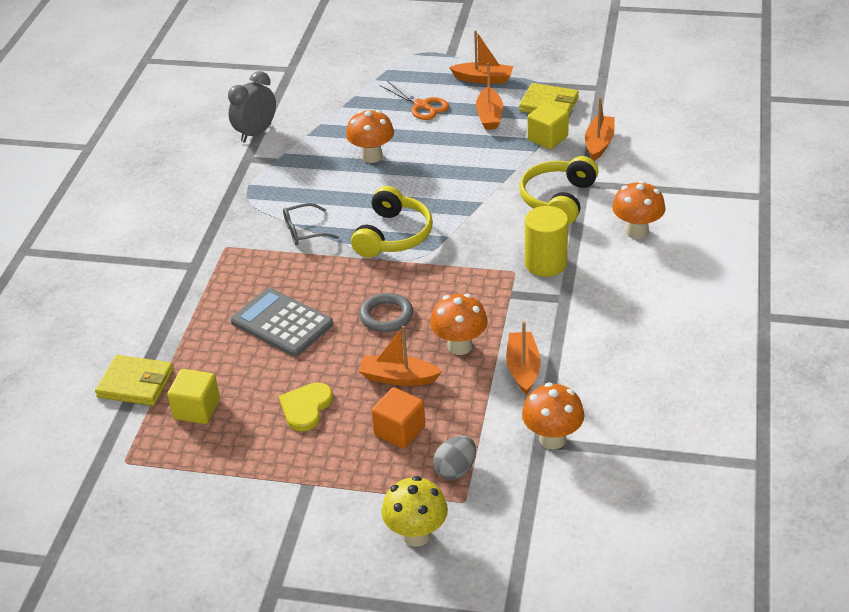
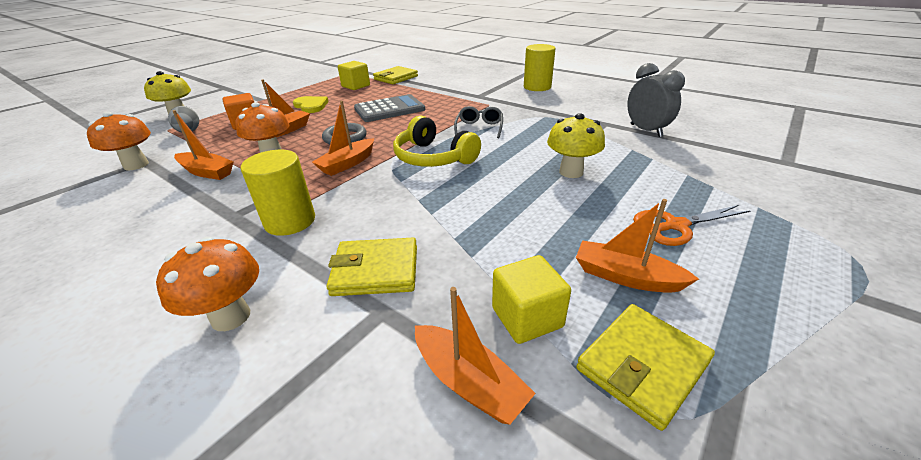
camera: 115 degrees right, 5 degrees down
orange mushroom [346,110,394,163] -> yellow mushroom [547,113,605,178]
orange boat [449,30,513,84] -> orange boat moved to [312,101,374,176]
yellow headphones [519,156,598,224] -> yellow wallet [326,238,417,296]
none -> yellow cylinder [524,44,556,91]

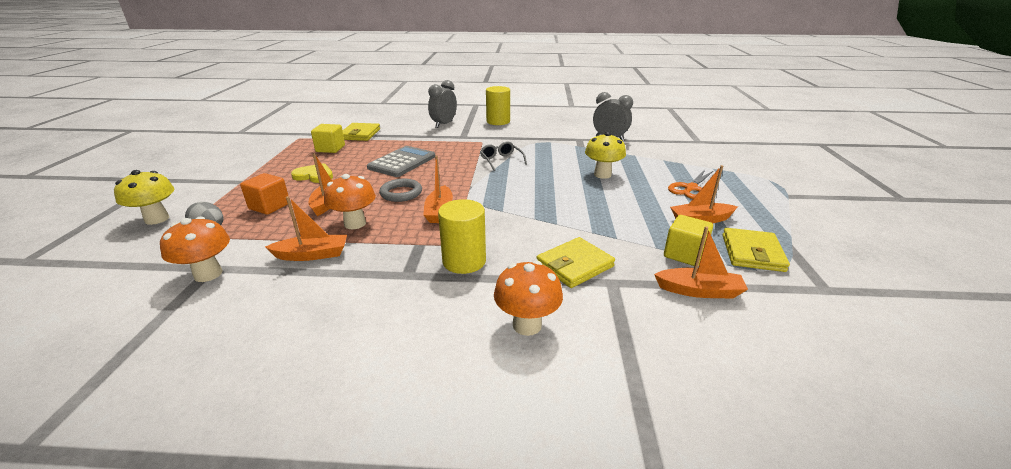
camera: 35 degrees left, 5 degrees down
yellow headphones [393,115,481,167] -> none
none -> grey clock [428,80,457,128]

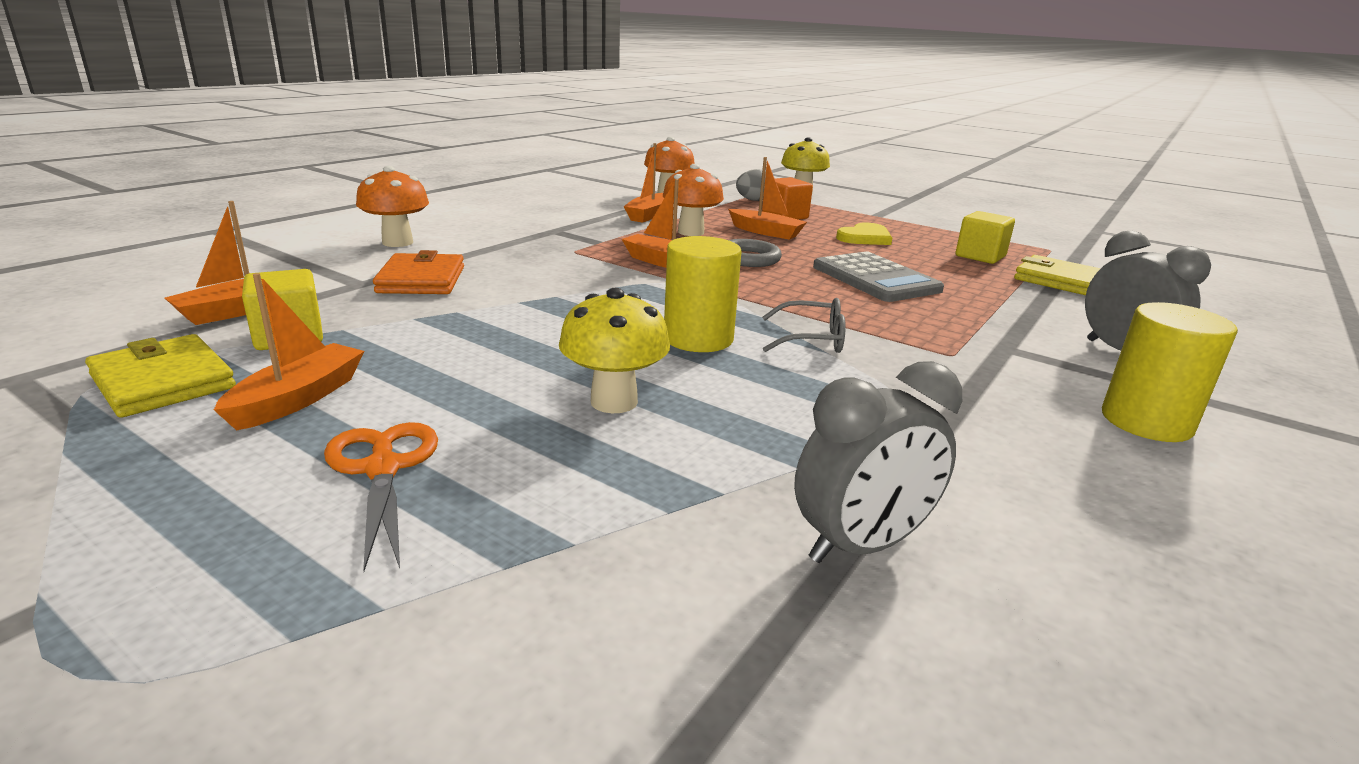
camera: 120 degrees right, 5 degrees down
yellow cylinder [438,199,486,274] -> yellow cylinder moved to [664,236,742,352]
yellow wallet [536,237,615,288] -> orange wallet [373,250,464,294]

